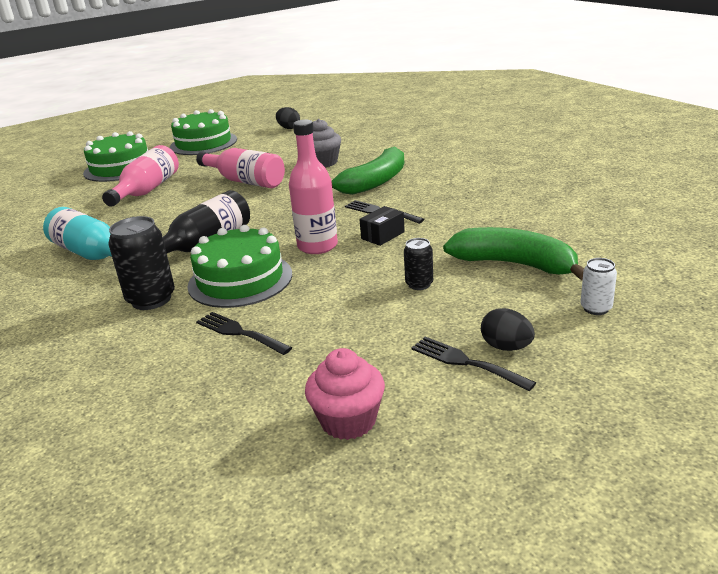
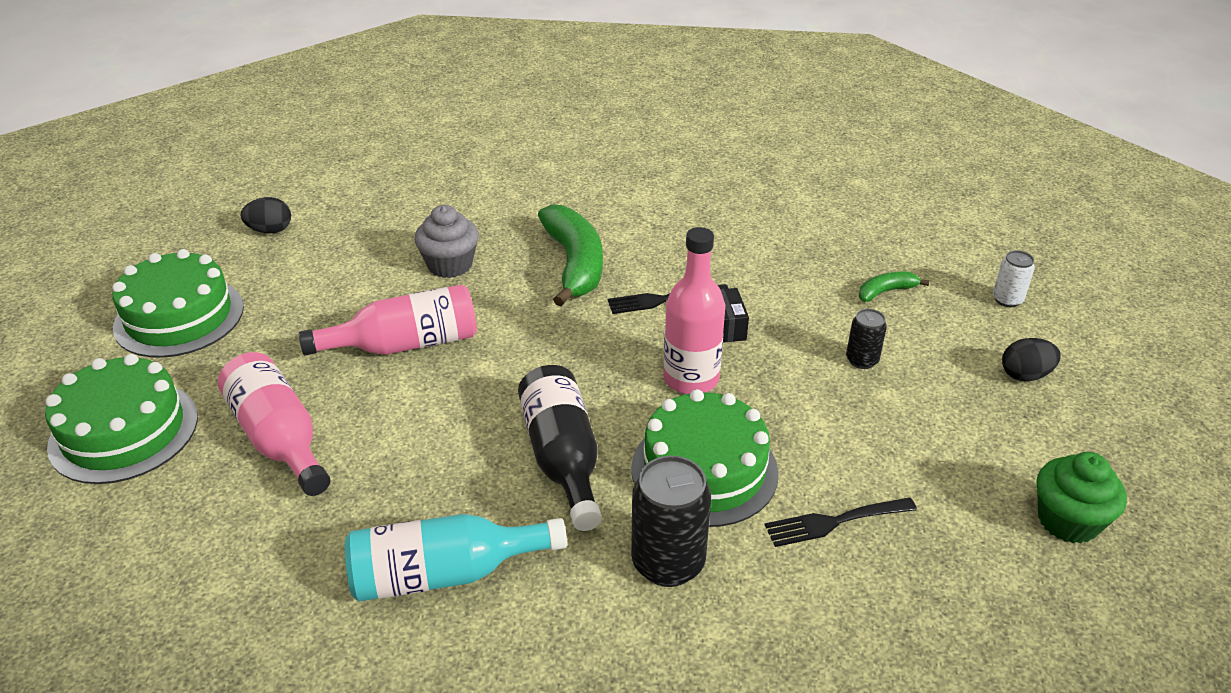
camera: 55 degrees left, 10 degrees up
pink cupcake [305,348,385,440] -> green cupcake [1037,452,1127,544]
black fork [411,337,536,391] -> none
green banana [443,227,584,280] -> green banana [859,271,930,302], size x0.48

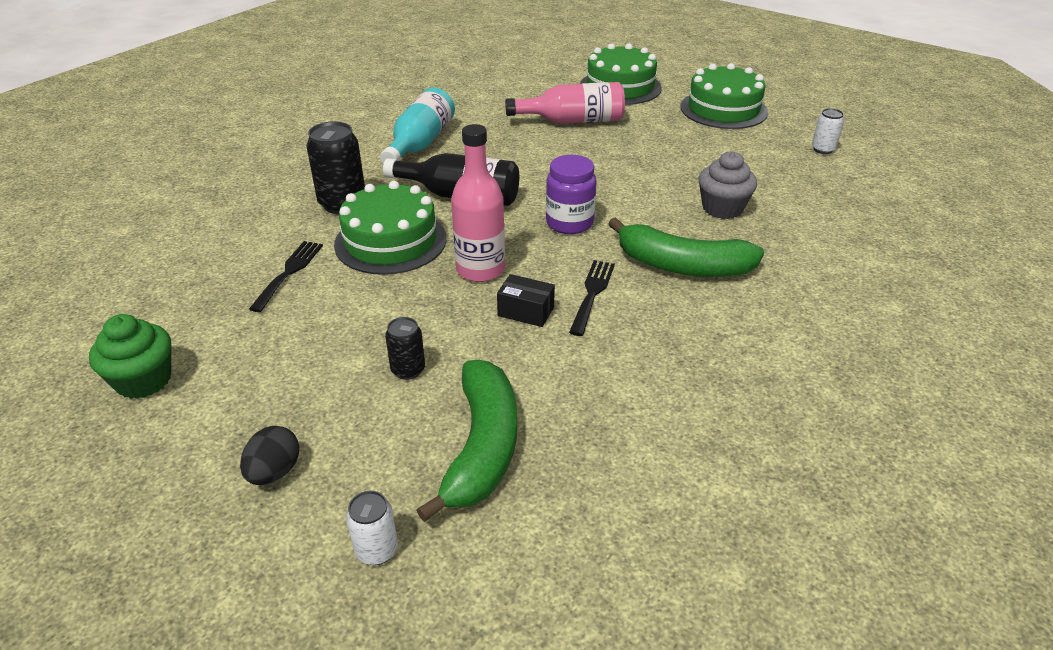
camera: 120 degrees right, 0 degrees up
black egg [241,197,291,233] -> white can [812,108,844,154]
pink bottle [299,284,477,356] -> none
green banana [859,271,930,302] -> green banana [417,360,517,522], size x2.10
none -> purple jar [546,155,596,234]

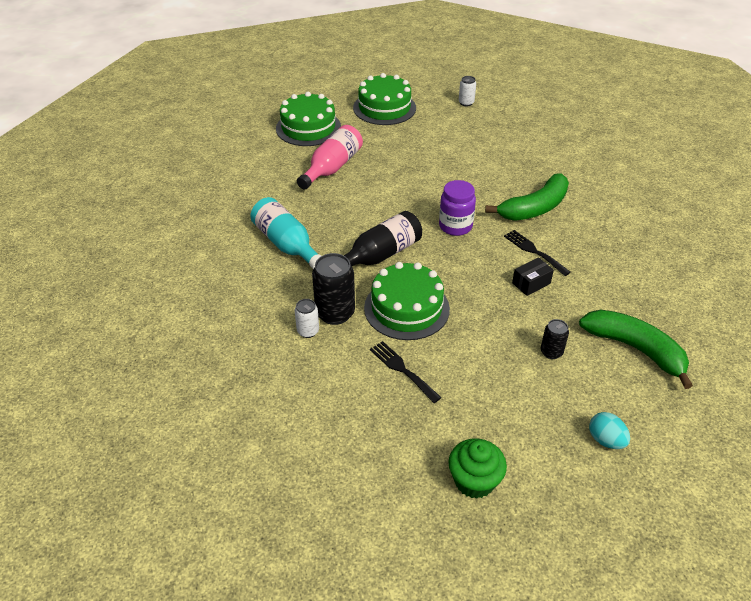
camera: 55 degrees left, 5 degrees up
black egg [240,426,299,485] -> turquoise egg [589,412,630,449]
white can [346,491,398,565] -> white can moved to [295,299,319,338]
pink bottle [451,124,505,282] -> none
grey cupcake [698,151,757,219] -> none

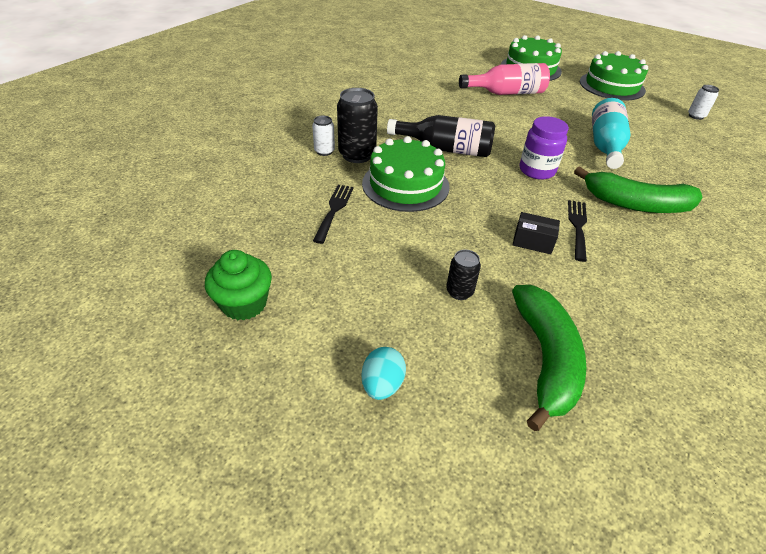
camera: 50 degrees right, 0 degrees up
turquoise bottle [250,197,321,269] -> turquoise bottle moved to [592,98,631,169]

